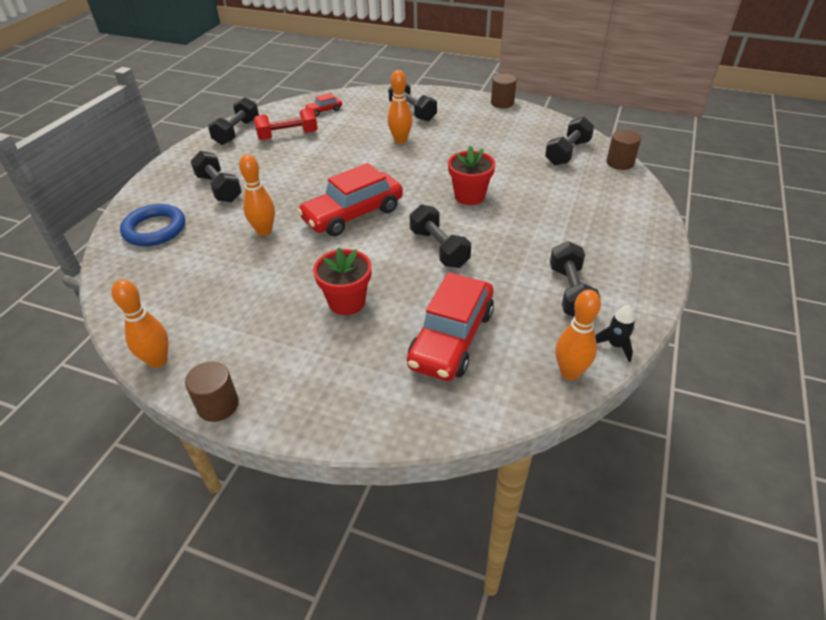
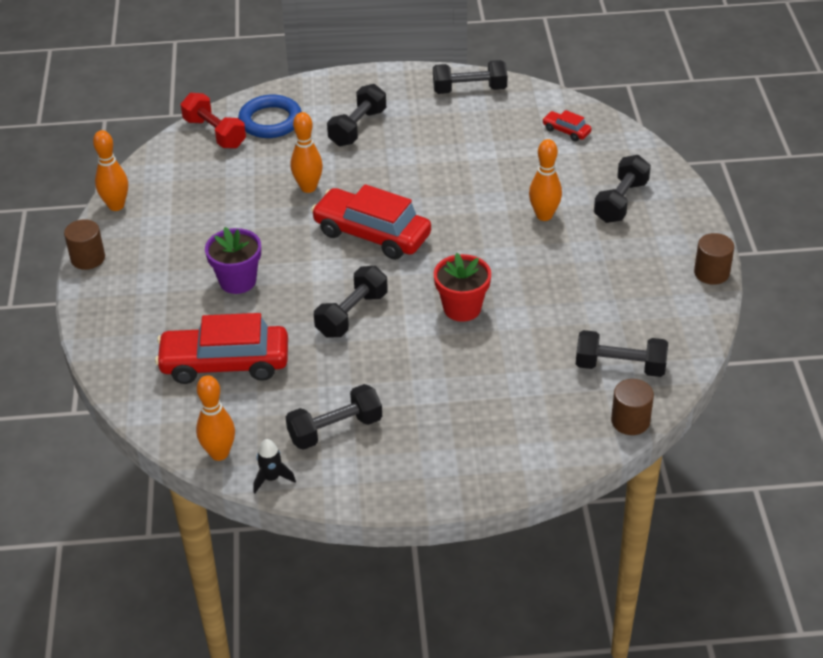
camera: 65 degrees right, 0 degrees up
red dumbbell [254,108,318,140] -> red dumbbell moved to [181,93,246,149]
red flower pot [313,247,371,315] -> purple flower pot [205,227,261,294]

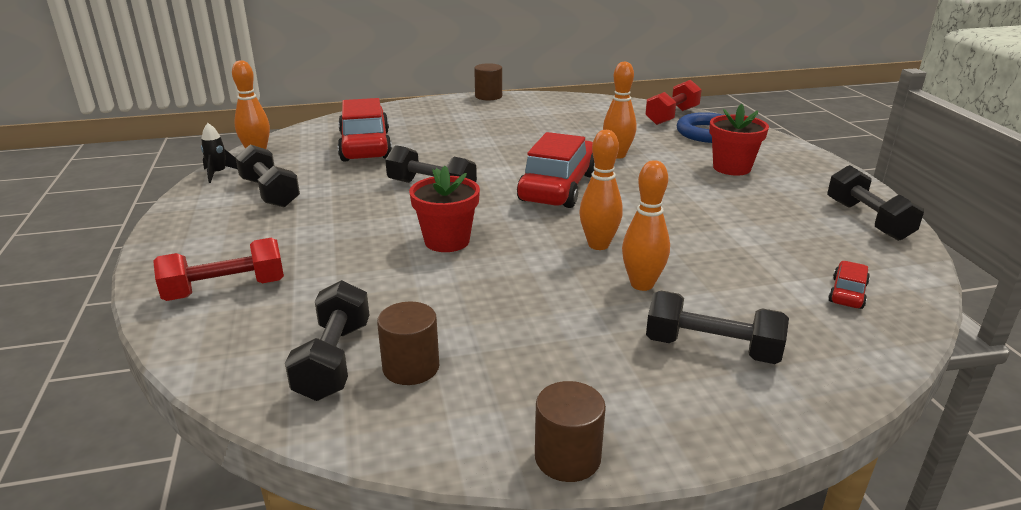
camera: 80 degrees right, 15 degrees down
orange bowling pin [93,130,128,211] -> orange bowling pin moved to [579,130,623,250]
purple flower pot [205,227,261,294] -> none
black dumbbell [327,84,386,147] -> red flower pot [709,104,769,176]
brown cylinder [611,379,654,435] -> brown cylinder moved to [377,302,439,385]
none -> red dumbbell [153,238,284,301]

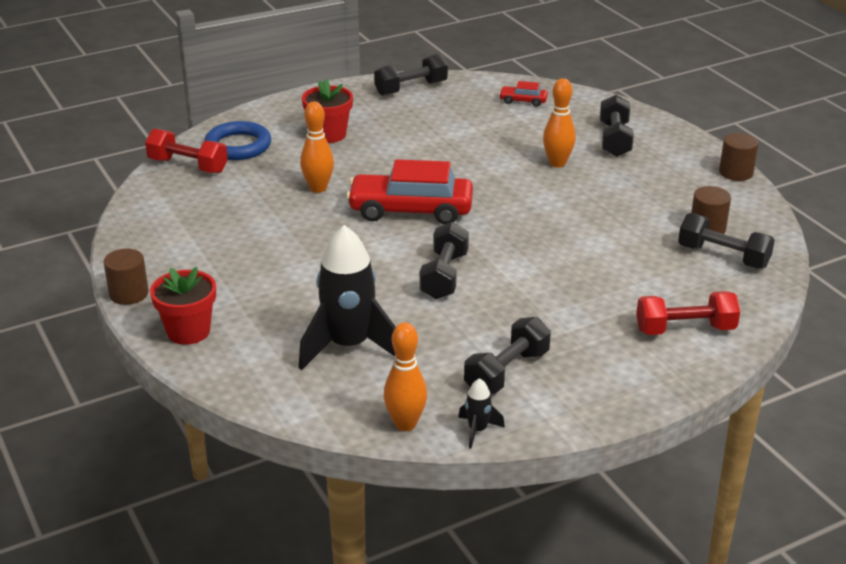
camera: 105 degrees left, 5 degrees up
red dumbbell [153,238,284,301] -> red dumbbell turned 60 degrees counterclockwise [636,291,740,335]
black dumbbell [285,280,369,401] -> black dumbbell turned 45 degrees clockwise [678,213,775,269]
red car [337,98,392,162] -> black rocket [298,225,396,370]
red flower pot [409,166,480,252] -> red flower pot moved to [150,267,216,345]
orange bowling pin [579,130,623,250] -> none

